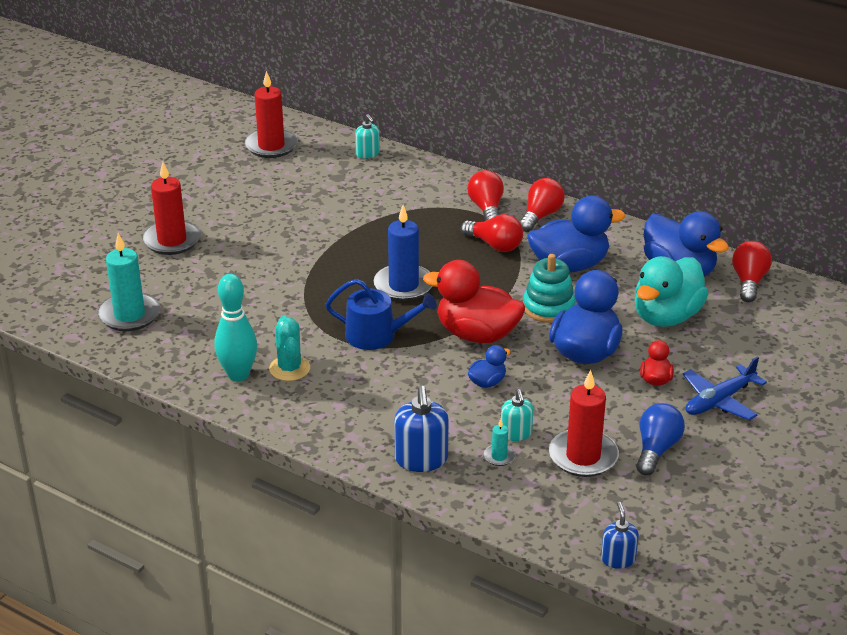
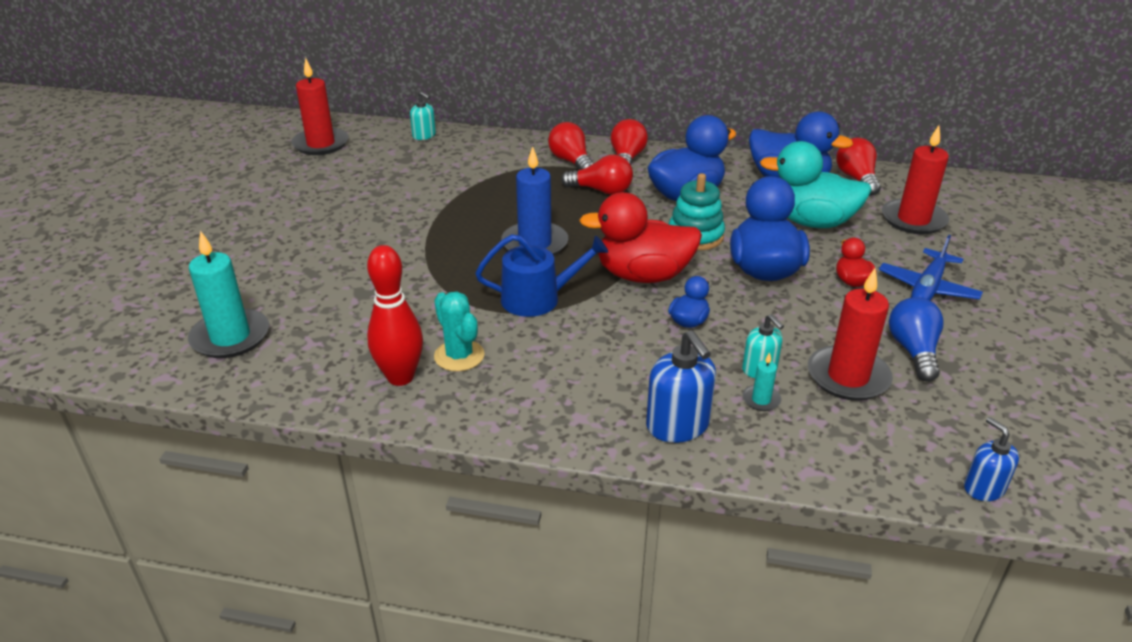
camera: 20 degrees left, 0 degrees up
red candle [142,162,201,255] -> red candle moved to [882,125,949,234]
turquoise bowling pin [214,274,257,382] -> red bowling pin [367,245,423,386]
turquoise duck [635,256,709,327] -> turquoise duck turned 90 degrees clockwise [760,141,872,228]

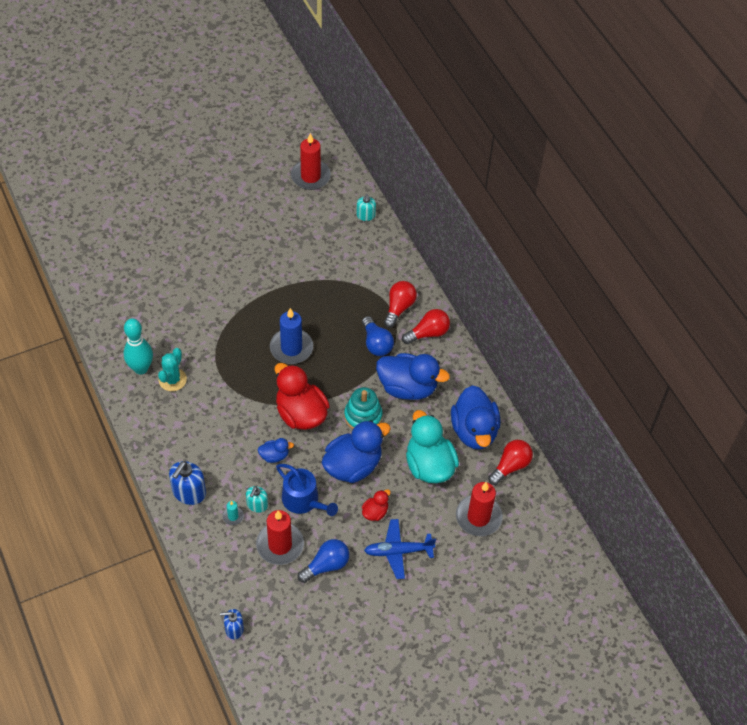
camera: 50 degrees right, 20 degrees up
turquoise candle [188,231,269,358] -> none
red bowling pin [367,245,423,386] -> turquoise bowling pin [123,318,153,374]
blue watering can [475,234,608,317] -> blue watering can moved to [276,464,338,516]
red light bulb [561,154,633,195] -> blue light bulb [362,316,394,356]
blue soap dispenser [964,417,1019,501] -> blue soap dispenser turned 120 degrees counterclockwise [220,609,244,639]

